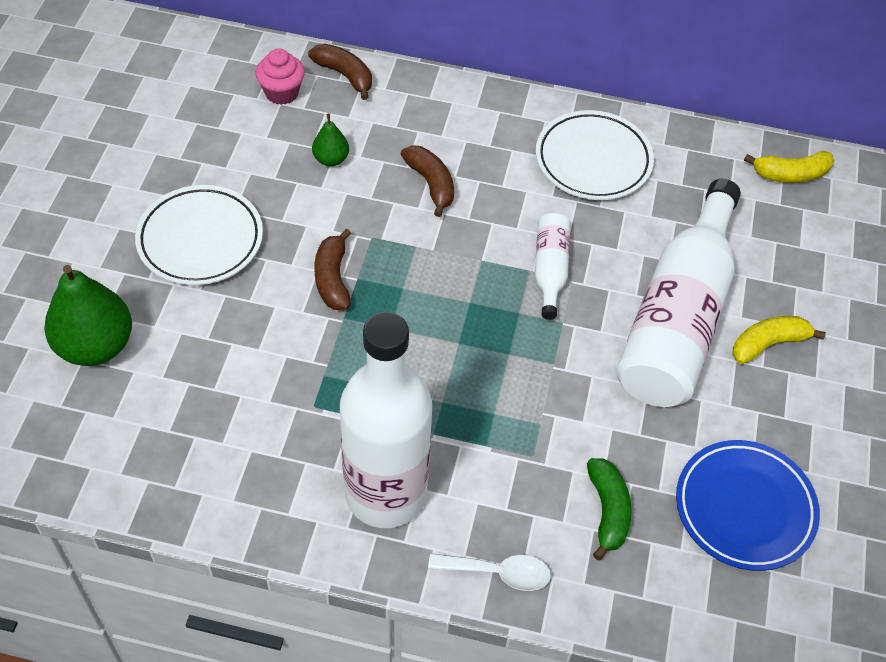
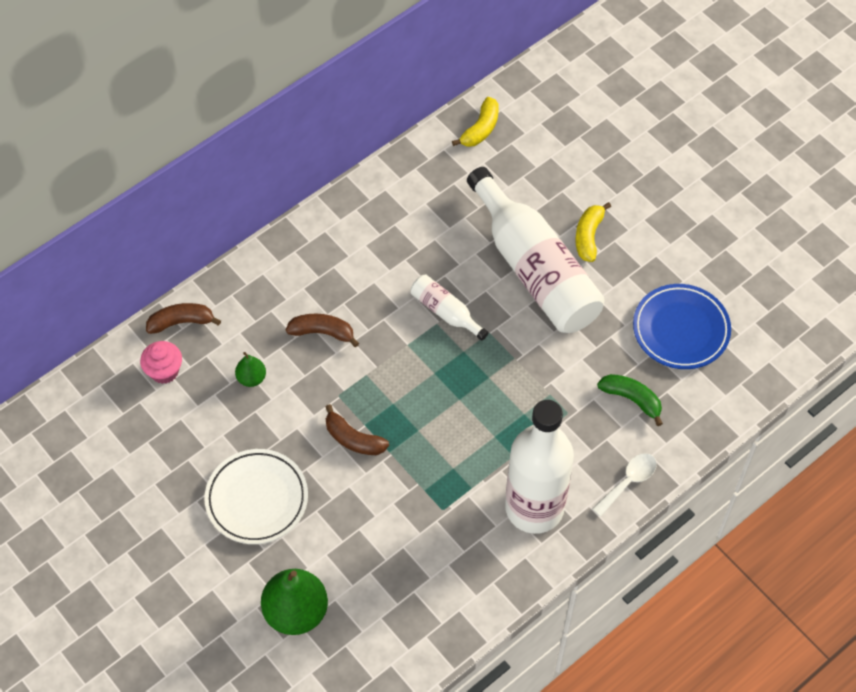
camera: 50 degrees left, 5 degrees up
white plate [536,110,654,200] -> none

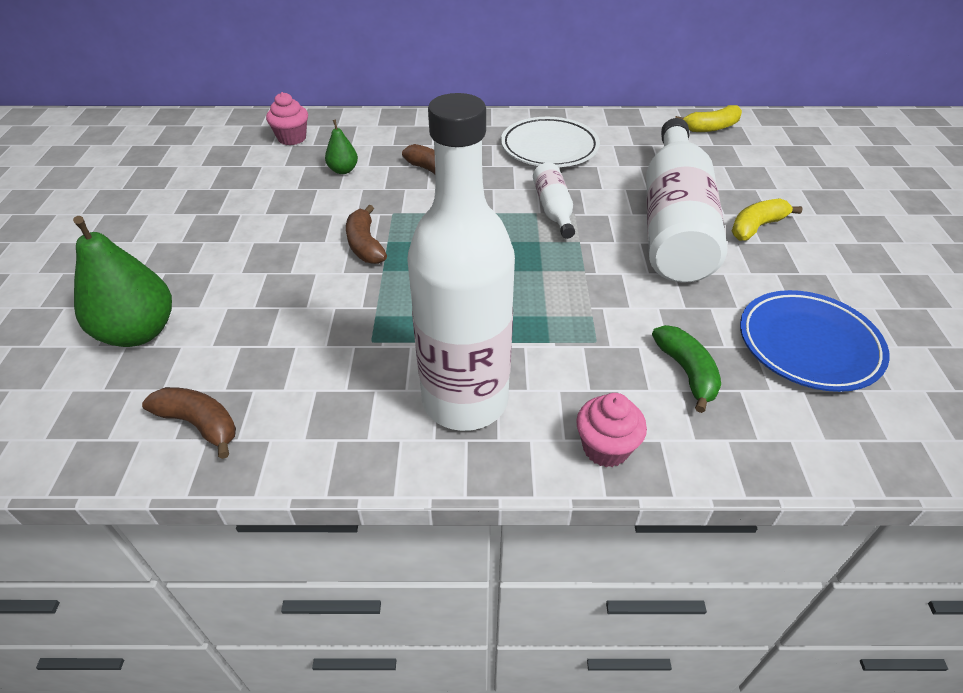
camera: 40 degrees right, 15 degrees down
brown banana [146,303,221,334] -> brown banana moved to [142,387,236,459]
white plate [204,449,308,544] -> white plate moved to [501,117,600,167]
white spoon [592,453,657,517] -> pink cupcake [576,393,647,467]

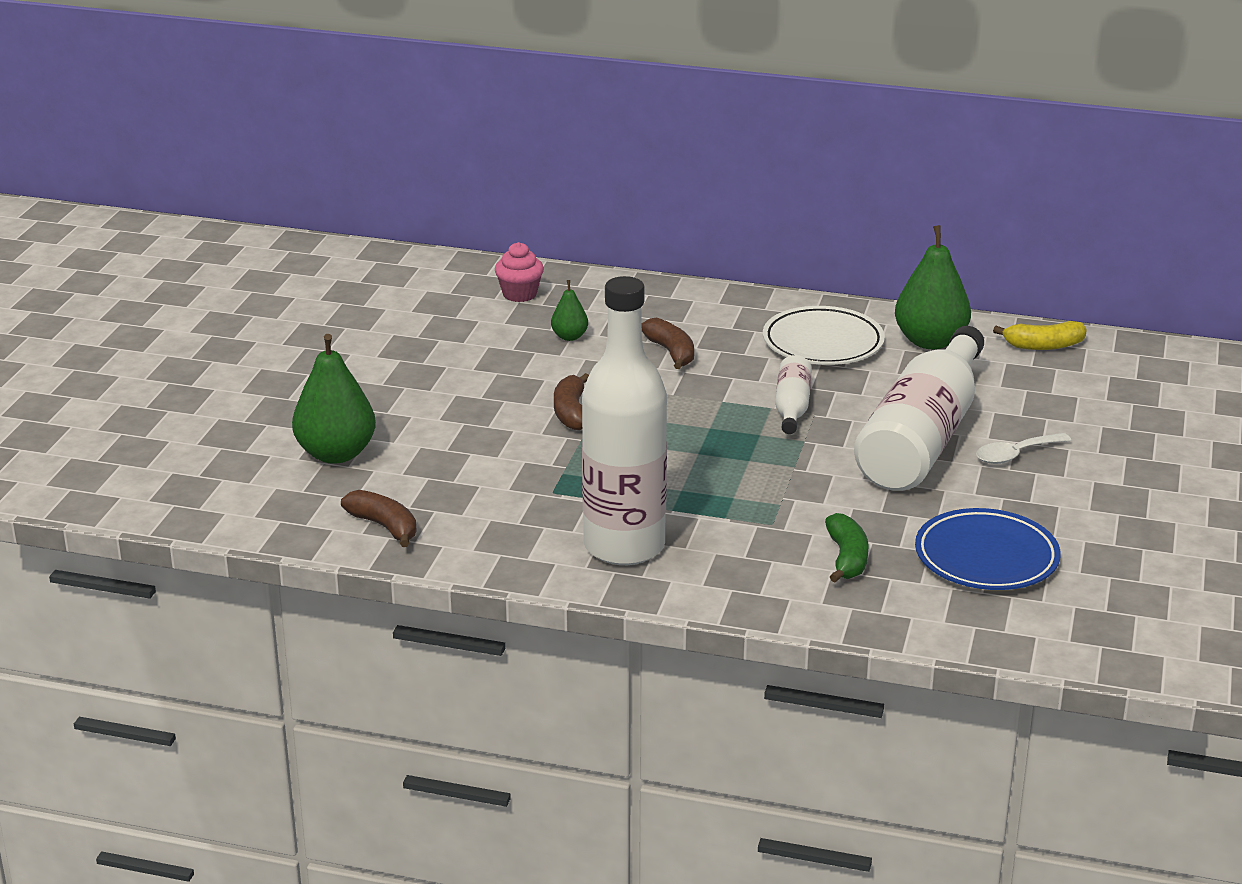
camera: 15 degrees right, 15 degrees down
pink cupcake [576,393,647,467] -> none
yellow banana [731,198,803,241] -> white spoon [976,433,1071,464]
none -> green pear [895,225,971,349]

